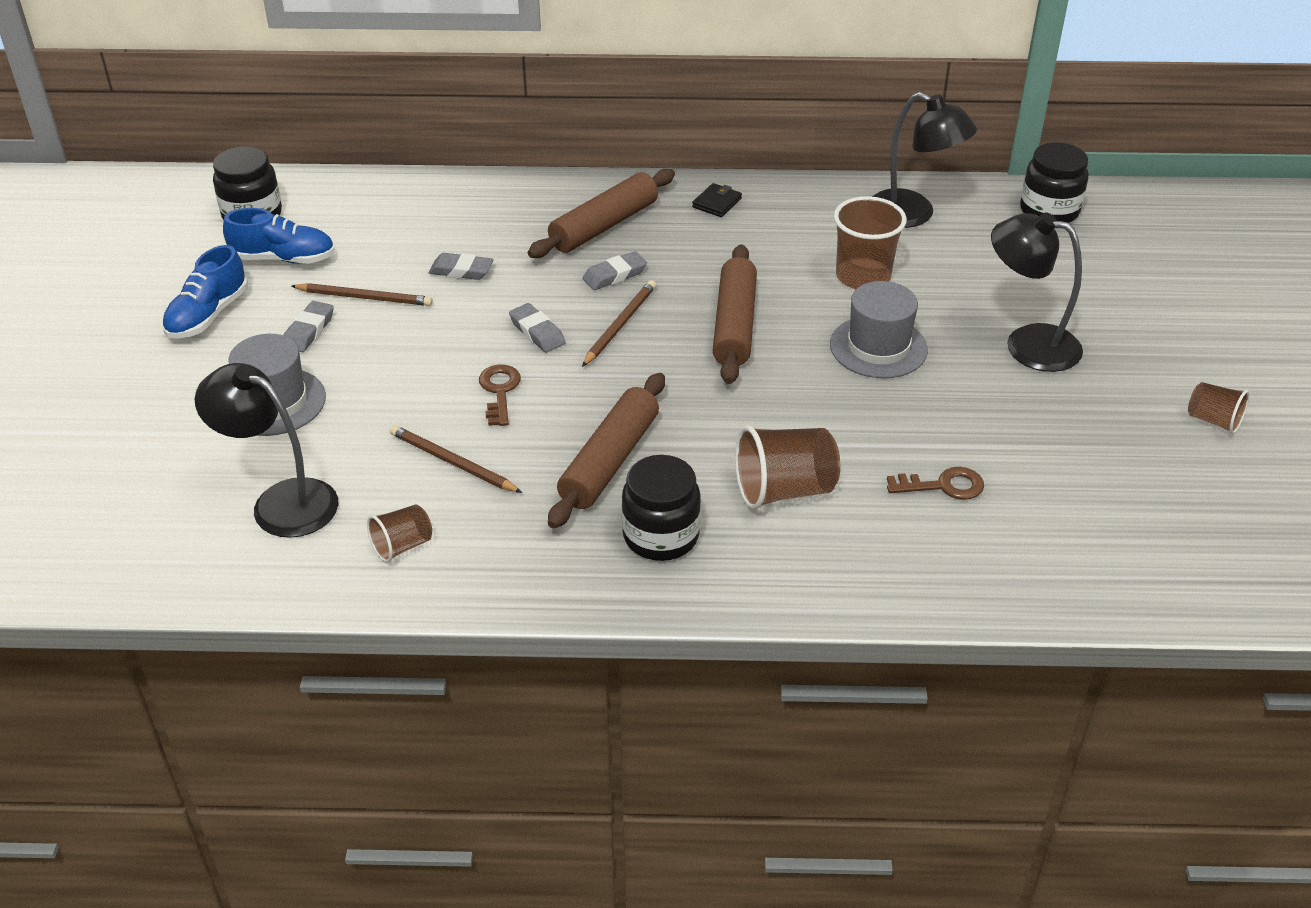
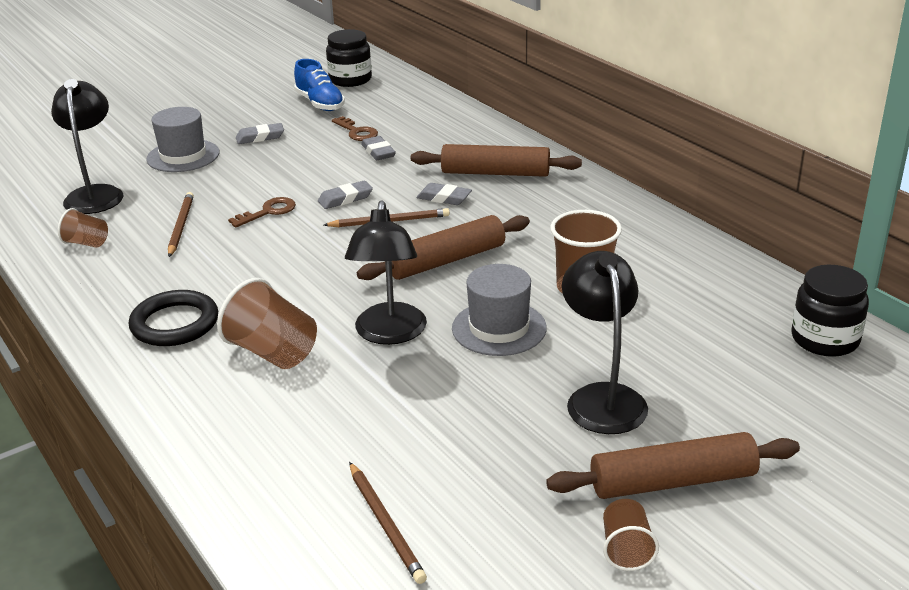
camera: 55 degrees right, 10 degrees down
blue shoe [162,245,248,339] -> none
brown pencil [292,283,433,306] -> brown pencil moved to [349,462,427,584]
grey eraser [509,303,566,352] -> grey eraser turned 45 degrees clockwise [318,181,373,209]
brown rolling pin [548,373,665,528] -> brown rolling pin moved to [546,432,800,499]
black jar [622,455,701,561] -> black ring [129,290,218,346]
black wallet [692,183,742,217] -> none
black lamp [872,92,977,228] -> black lamp moved to [345,200,427,345]
brown key [887,467,984,500] -> brown key moved to [332,116,378,141]

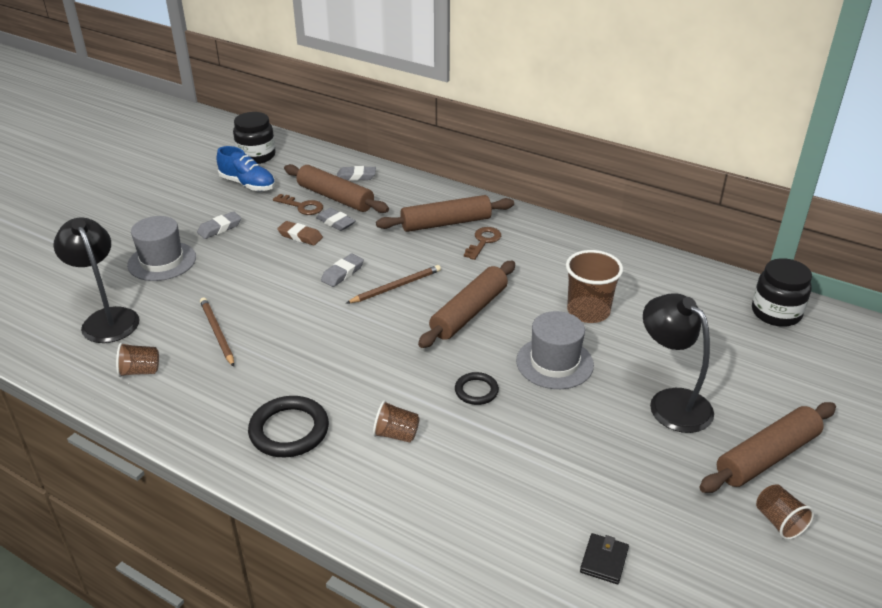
camera: 25 degrees left, 5 degrees up
brown cup [217,278,317,369] -> brown cup [373,400,420,442], size x0.58
brown key [228,197,296,227] -> brown key moved to [464,227,501,260]
black lamp [345,200,427,345] -> black ring [455,372,499,405]
brown pencil [349,462,427,584] -> black wallet [580,533,629,584]
grey eraser [416,183,472,205] -> grey eraser moved to [337,166,376,181]
none -> brown eraser [277,221,323,245]
none -> brown rolling pin [284,164,389,213]

